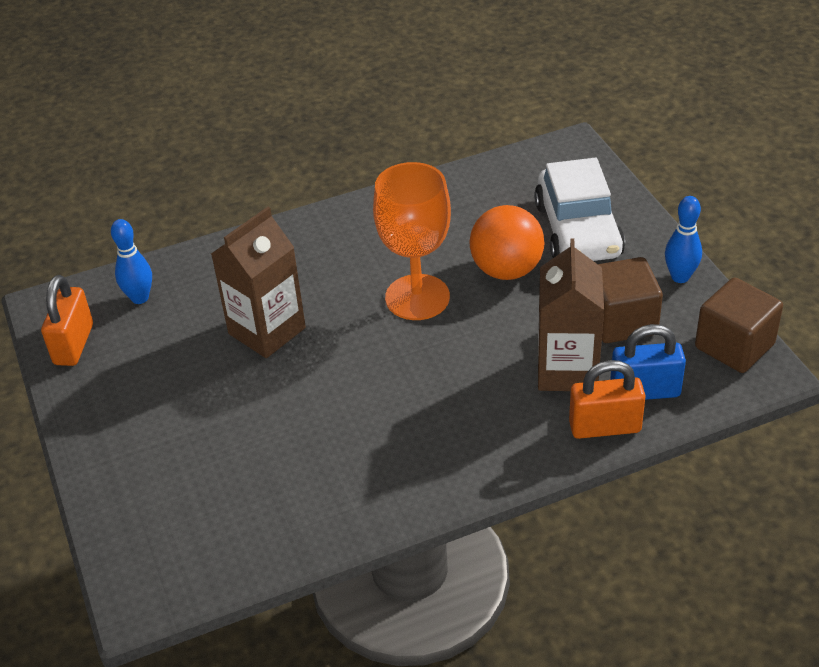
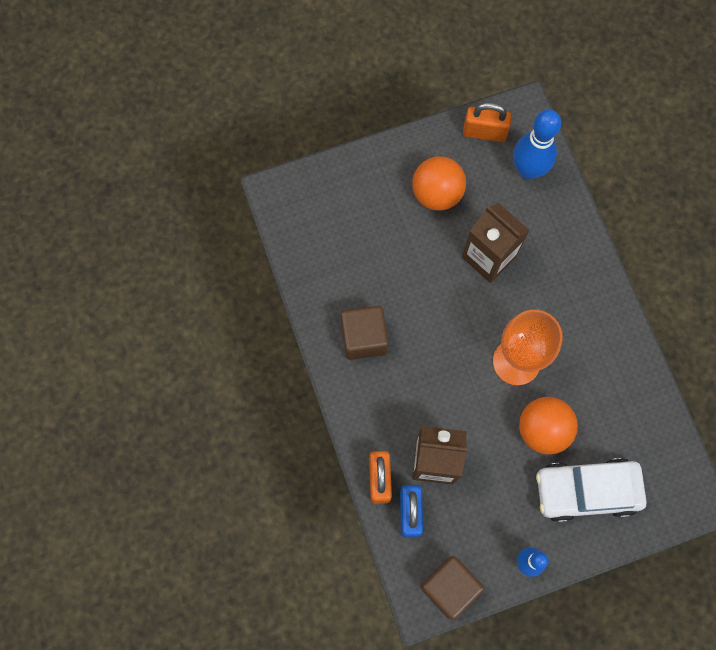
camera: 90 degrees right, 30 degrees up
blue bowling pin [111,219,152,304] -> blue bowling pin [513,110,561,180], size x1.64
brown cube [598,257,663,343] -> brown cube moved to [341,306,388,360]
none -> orange ball [412,156,466,211]

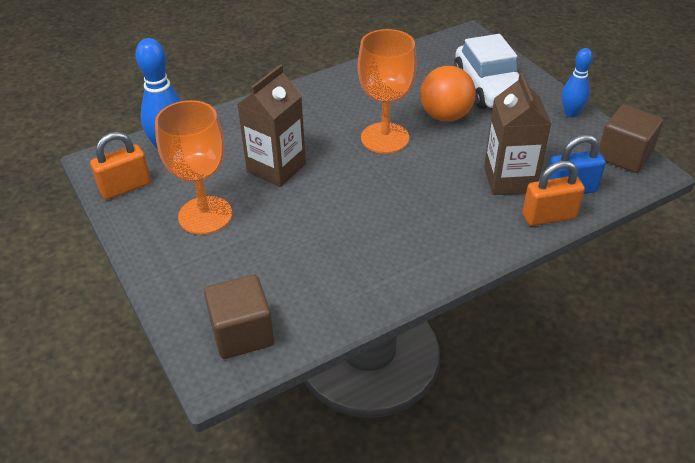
camera: 100 degrees left, 30 degrees down
brown cube [341,306,388,360] -> brown cube moved to [204,274,274,359]
orange ball [412,156,466,211] -> orange goblet [155,100,232,235]
orange padlock [463,102,512,142] -> orange padlock turned 60 degrees clockwise [90,132,151,200]

